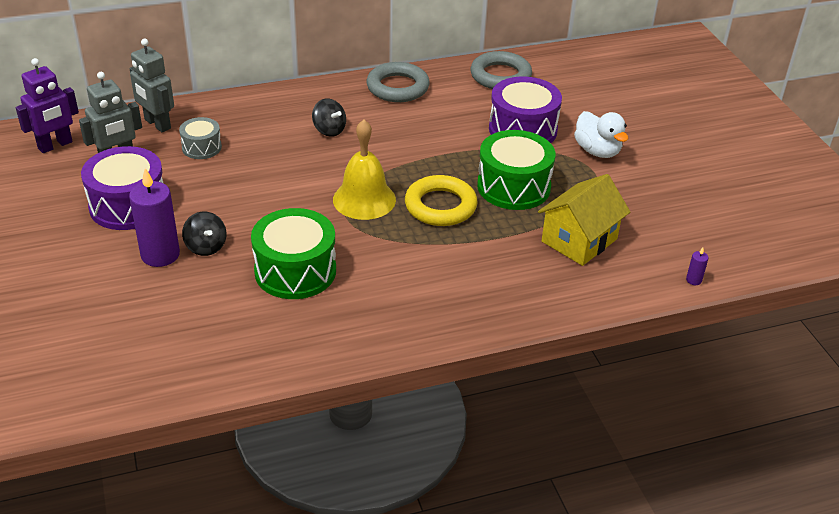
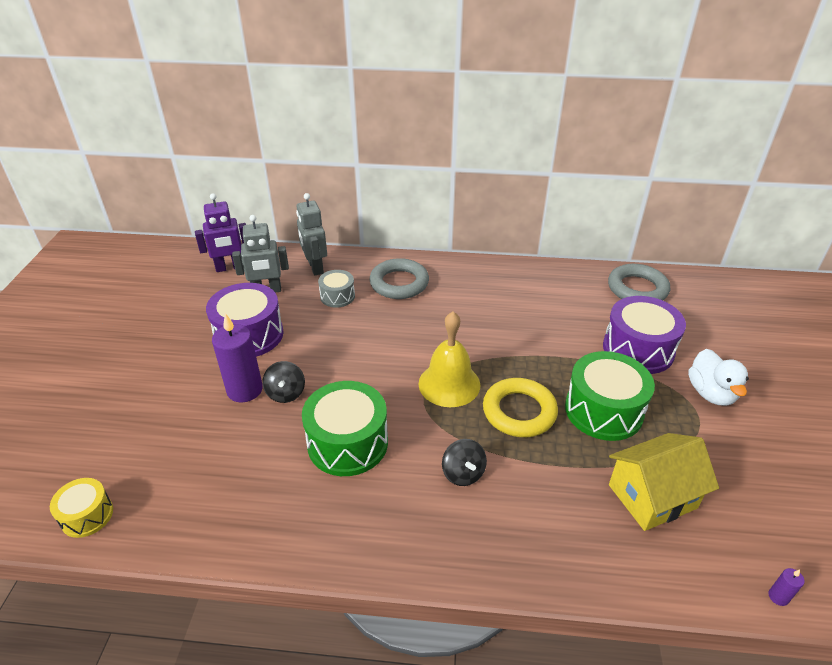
camera: 25 degrees right, 0 degrees up
black spinning top [312,98,346,137] -> black spinning top moved to [442,439,487,486]
grey ring [367,62,430,102] -> grey ring moved to [370,258,429,299]
none -> yellow drum [50,478,113,538]

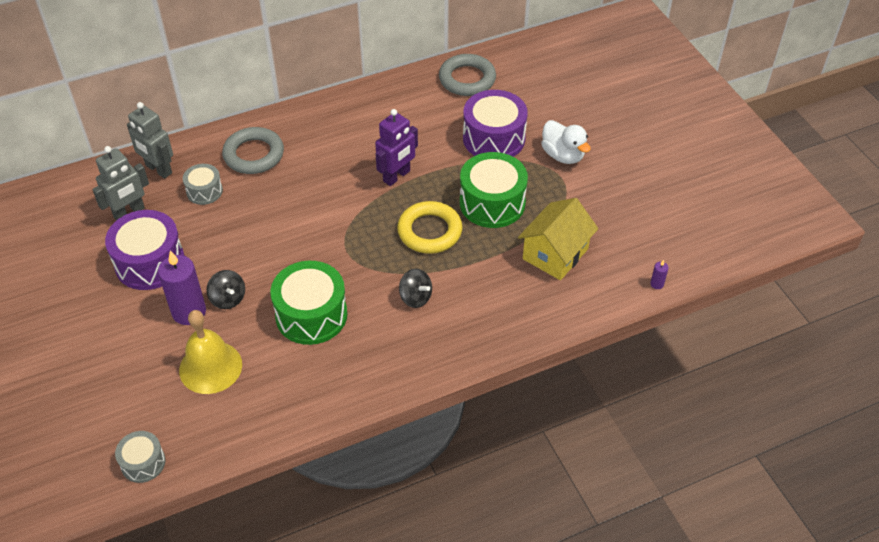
camera: 30 degrees left, 10 degrees up
yellow drum [50,478,113,538] -> grey drum [115,431,165,483]
purple robot [195,193,246,272] -> purple robot moved to [375,109,418,186]
yellow bell [419,312,480,407] -> yellow bell moved to [179,310,242,394]

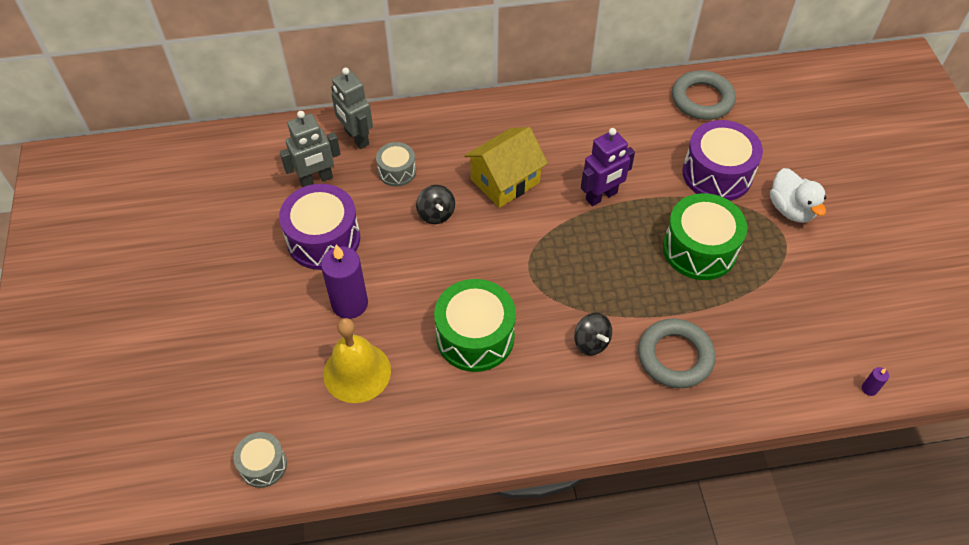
camera: 15 degrees right, 5 degrees up
black spinning top [206,270,245,309] -> black spinning top moved to [416,185,455,224]
grey ring [222,127,284,174] -> grey ring moved to [638,319,715,388]
yellow ring [397,201,463,254] -> none
yellow house [518,198,598,280] -> yellow house moved to [464,127,548,208]

